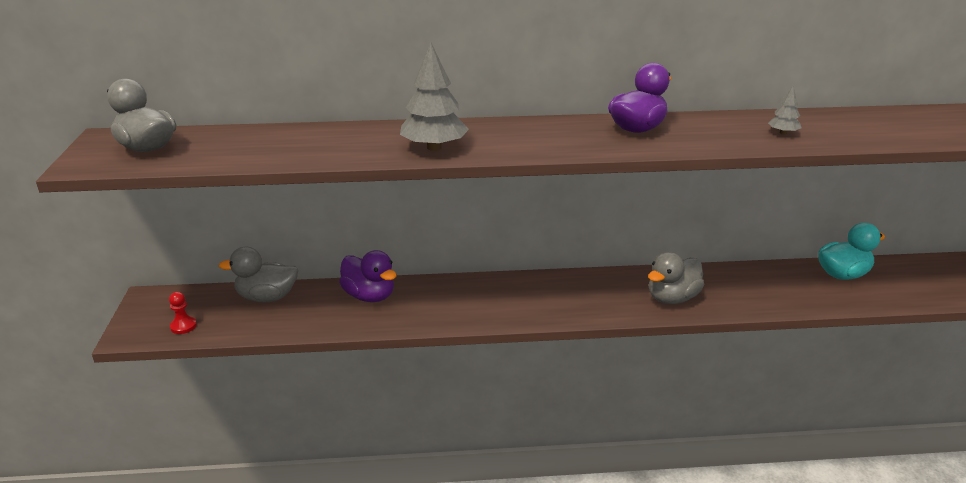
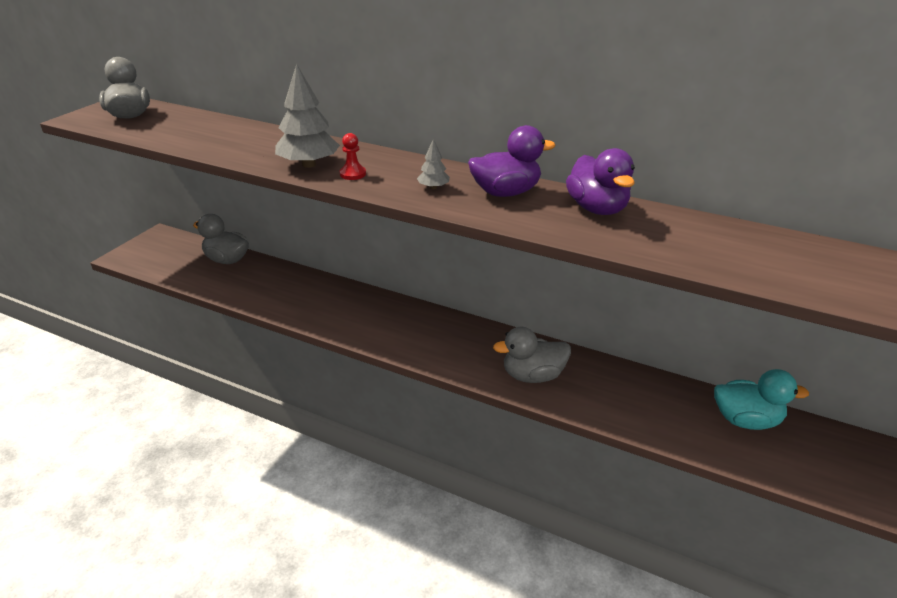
camera: 30 degrees right, 5 degrees up
red pawn [169,292,197,334] -> red pawn moved to [340,133,366,180]
purple duck [339,250,397,302] -> purple duck moved to [566,148,635,215]
grey tree [768,86,802,135] -> grey tree moved to [417,139,450,189]

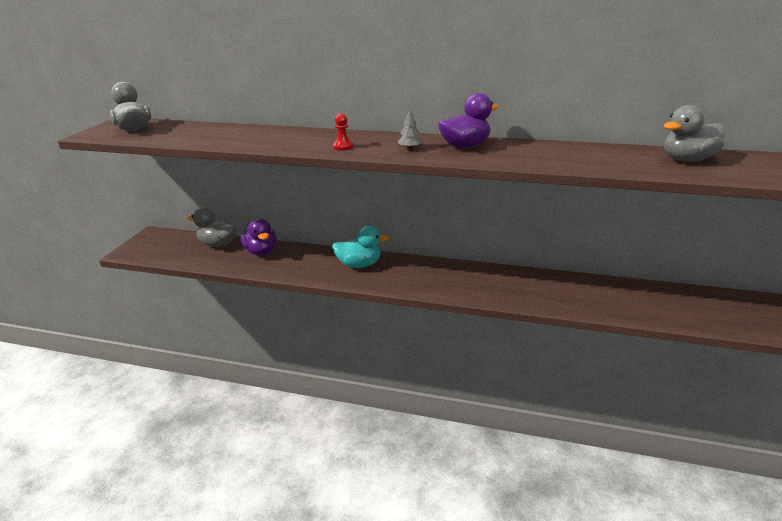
camera: 10 degrees left, 5 degrees down
grey tree [275,64,340,168] -> none
grey duck [493,327,571,383] -> grey duck moved to [663,105,725,162]
purple duck [566,148,635,215] -> purple duck moved to [240,218,277,255]
turquoise duck [714,369,809,430] -> turquoise duck moved to [332,225,389,268]

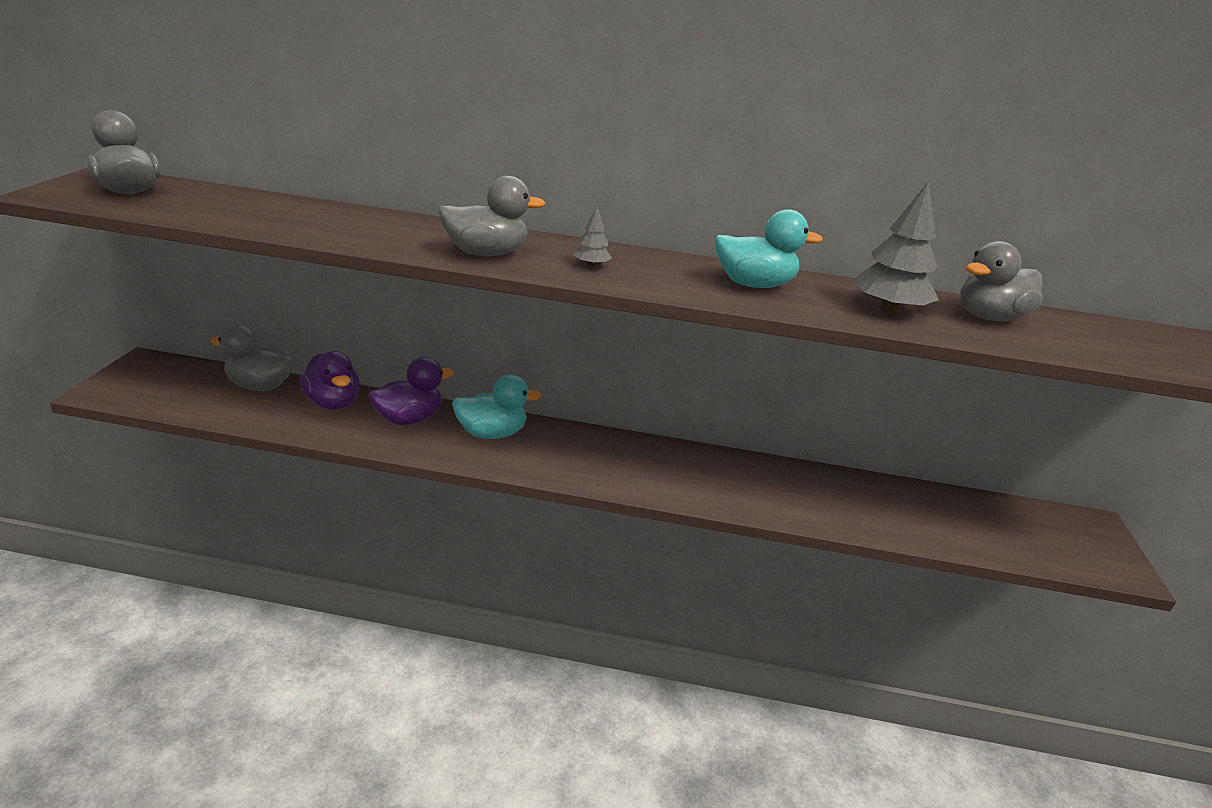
camera: 10 degrees left, 0 degrees up
red pawn [333,114,353,150] -> grey duck [438,176,545,256]
purple duck [438,93,499,148] -> purple duck moved to [369,357,454,425]
none -> turquoise duck [715,209,823,288]
none -> grey tree [853,182,939,314]

